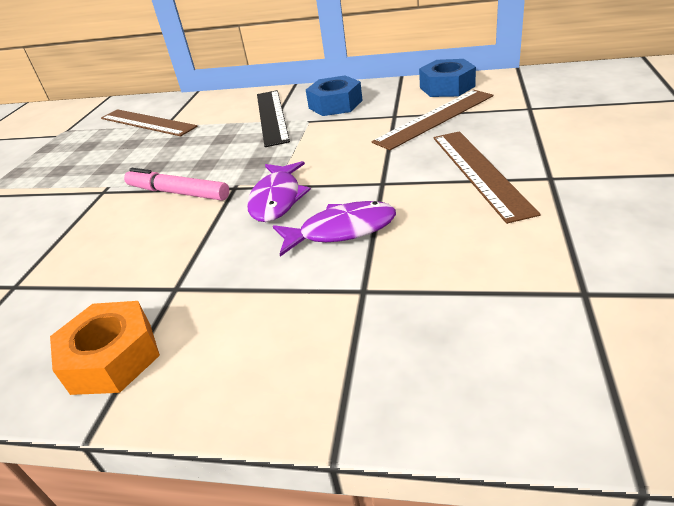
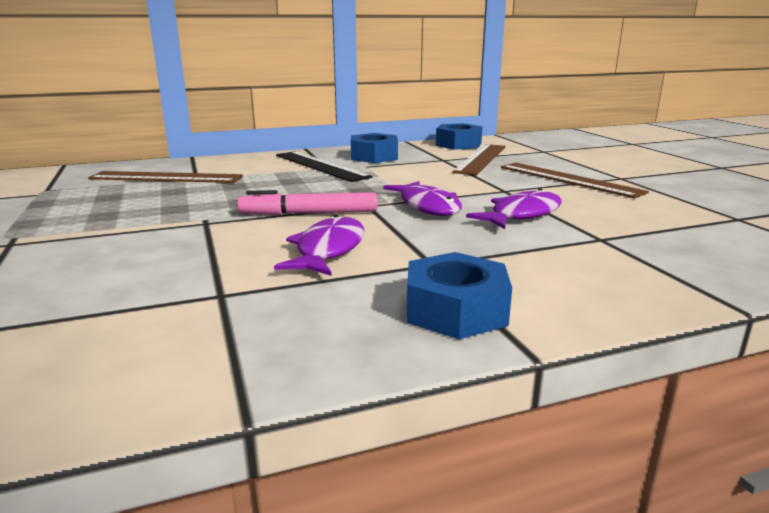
camera: 35 degrees left, 15 degrees down
orange nut [50,301,160,395] -> blue nut [407,252,512,339]
none -> purple fish [274,215,364,276]

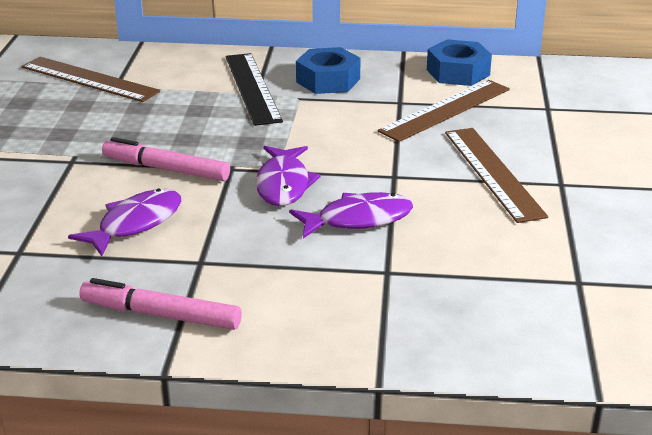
camera: 25 degrees right, 10 degrees up
blue nut [407,252,512,339] -> pink marker [79,278,242,330]

